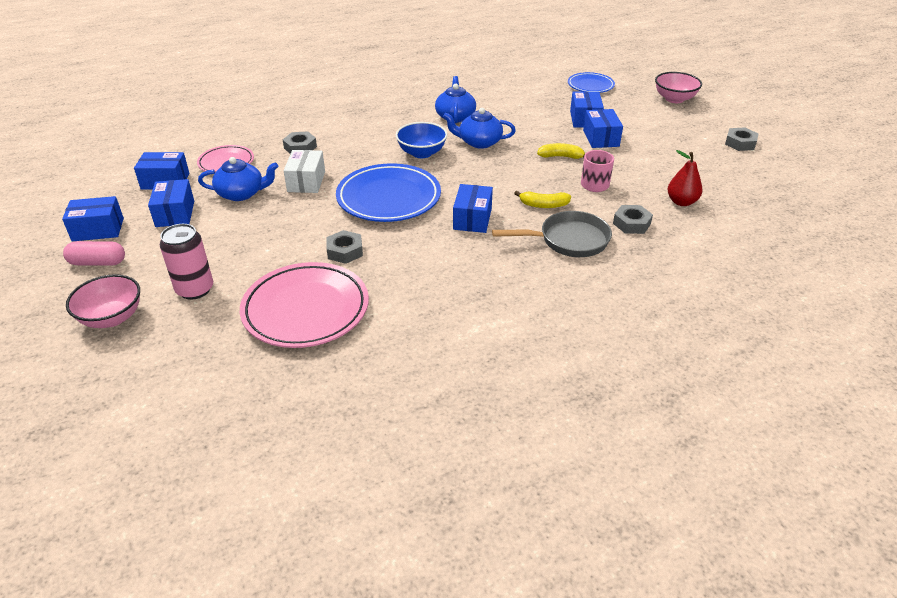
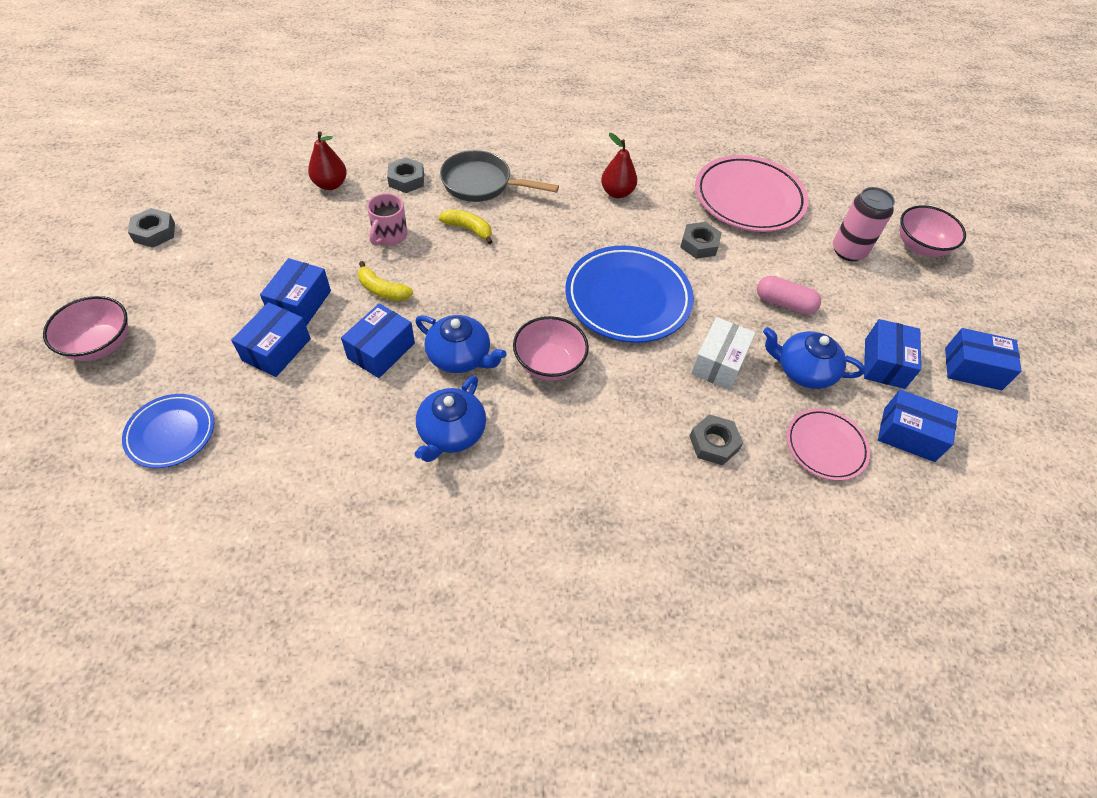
camera: 160 degrees left, 15 degrees up
pink capsule [63,241,125,266] -> pink capsule moved to [757,276,821,315]
blue bowl [396,122,447,158] -> pink bowl [513,316,589,381]
blue box [453,184,493,233] -> blue box moved to [341,303,415,378]
none -> red pear [601,133,637,198]

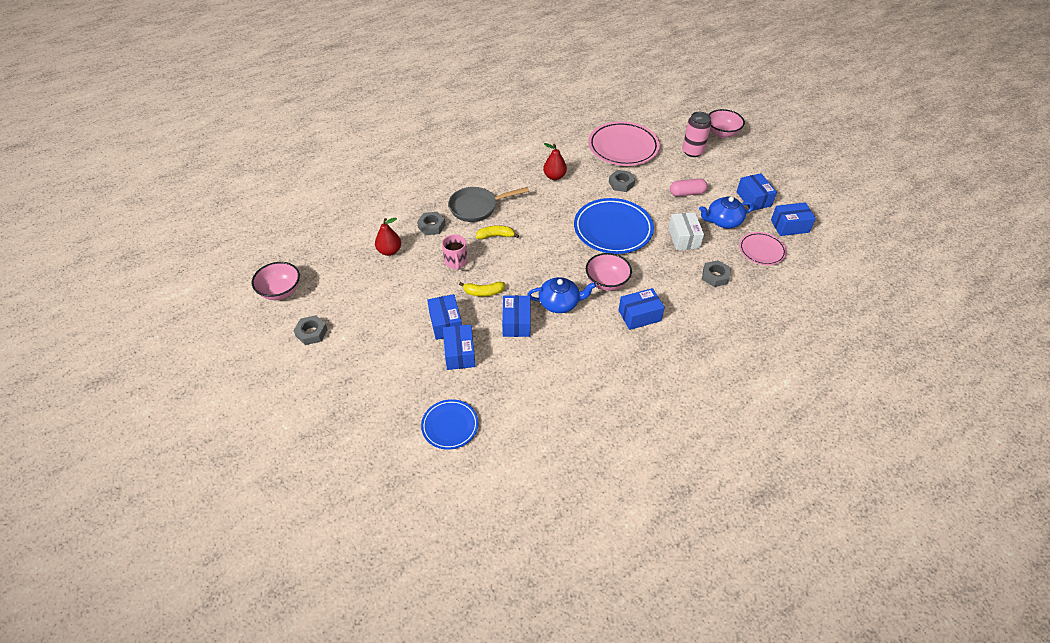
camera: 30 degrees left, 5 degrees down
pink bowl [43,296,128,361] -> pink bowl moved to [252,262,300,300]
blue teapot [415,375,486,462] -> none
blue box [945,328,1022,390] -> blue box moved to [618,288,665,330]

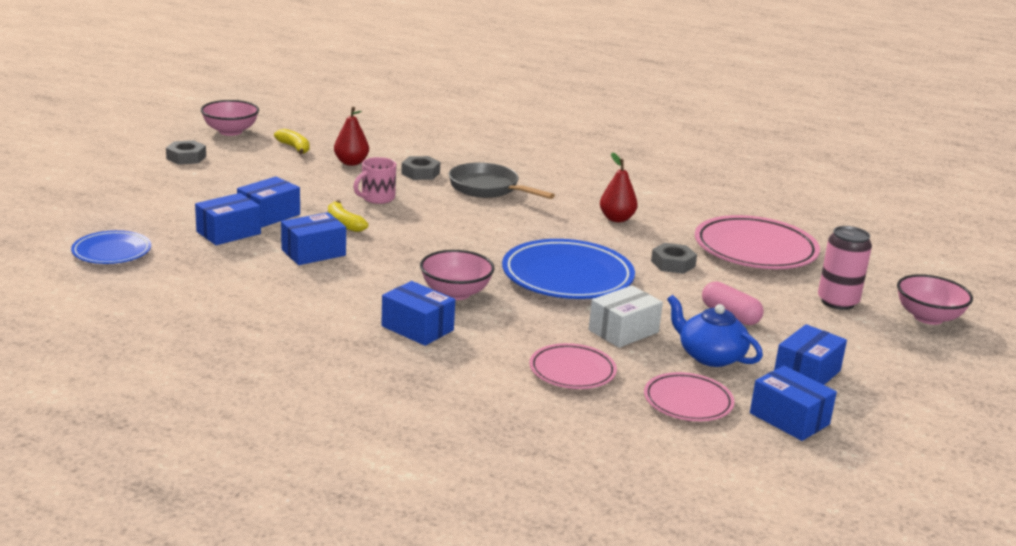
camera: 55 degrees right, 25 degrees down
yellow banana [476,225,519,240] -> yellow banana moved to [274,129,310,154]
blue teapot [527,277,596,313] -> none
grey nut [702,260,731,287] -> pink plate [530,343,617,389]

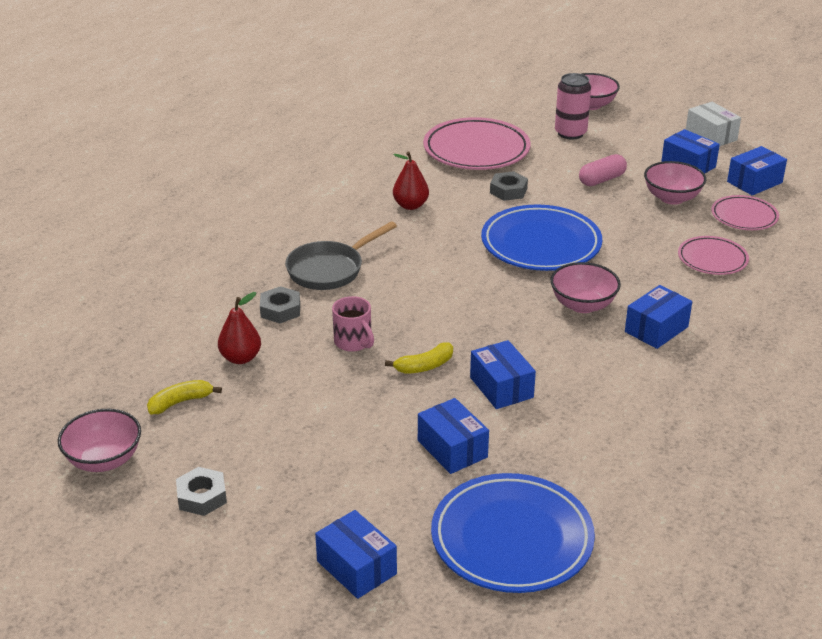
camera: 80 degrees left, 10 degrees up
blue plate [71,230,151,264] -> blue plate [431,473,595,593], size x1.76
blue box [237,177,300,227] -> blue box moved to [315,510,397,599]
white box [589,285,663,348] -> white box moved to [686,102,741,146]
blue teapot [667,295,763,367] -> pink bowl [644,161,706,205]

